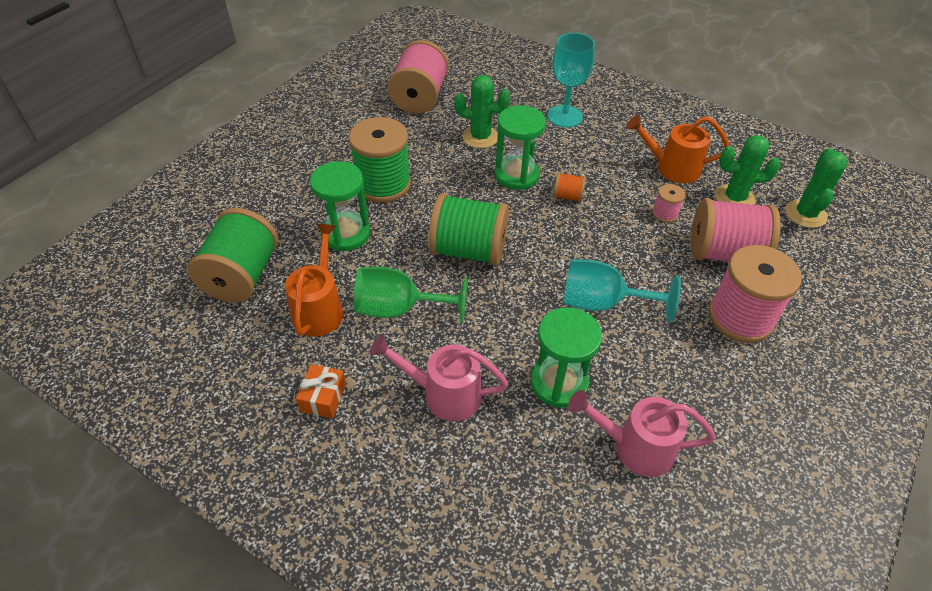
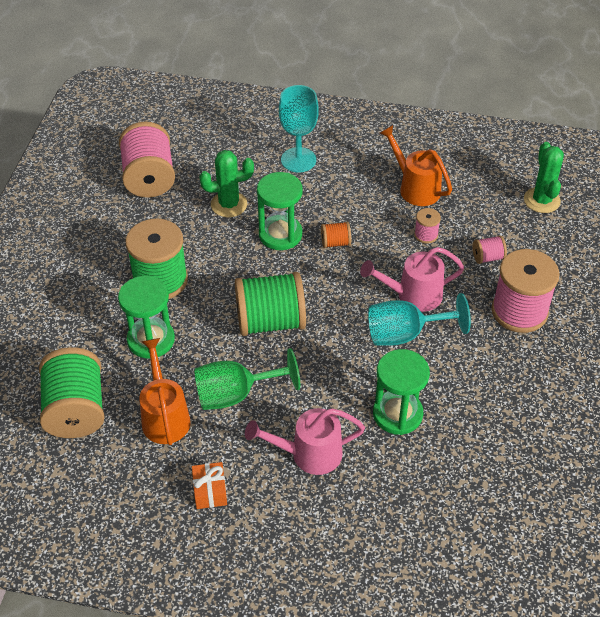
camera: 20 degrees left, 0 degrees up
pink watering can [568,390,715,477] -> pink watering can moved to [360,247,464,312]
orange watering can [626,115,729,183] -> orange watering can turned 60 degrees clockwise [380,125,452,206]
pink spool [691,198,781,262] -> pink spool [473,235,507,264], size x0.45
green cactus [715,135,781,205] -> none

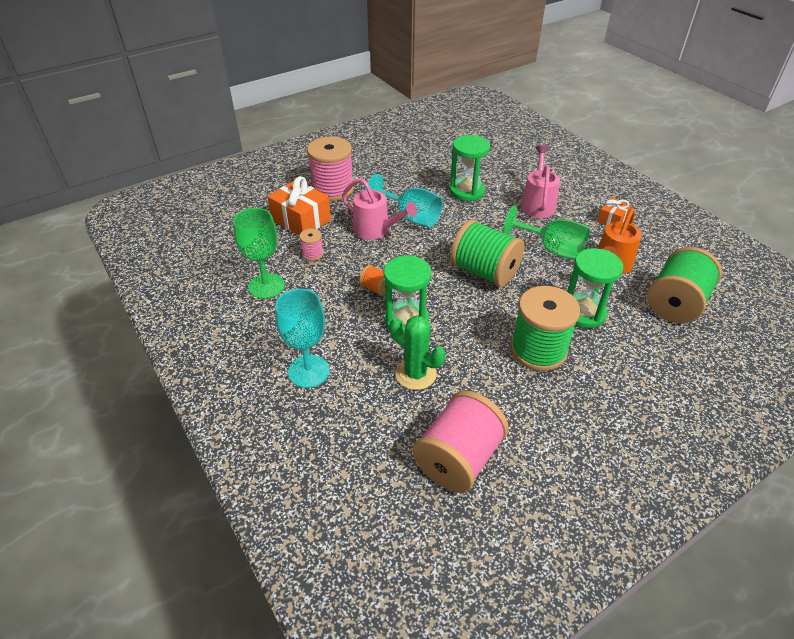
camera: 135 degrees left, 5 degrees down
pink watering can [245,408,365,475] -> pink watering can turned 120 degrees counterclockwise [521,145,560,218]
orange watering can [380,125,452,206] -> green goblet [233,208,285,299]
pink spool [473,235,507,264] -> orange gift [268,176,331,235]
green cactus [524,142,564,213] -> none

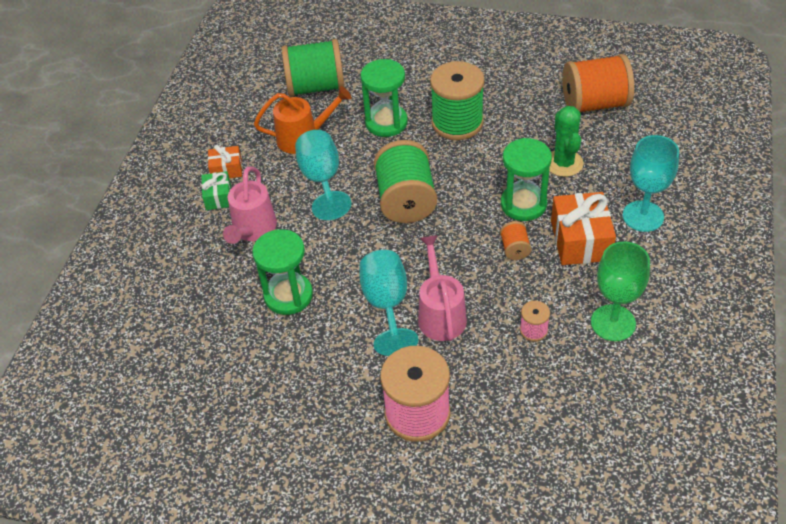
camera: 130 degrees left, 5 degrees up
orange gift [268,176,331,235] -> orange gift moved to [551,192,616,265]
pink spool [412,390,509,493] -> orange spool [562,54,634,112]
green goblet [503,206,590,260] -> turquoise goblet [295,130,352,220]
pink watering can [521,145,560,218] -> pink watering can turned 45 degrees counterclockwise [223,166,277,244]
none -> green gift [201,171,231,210]

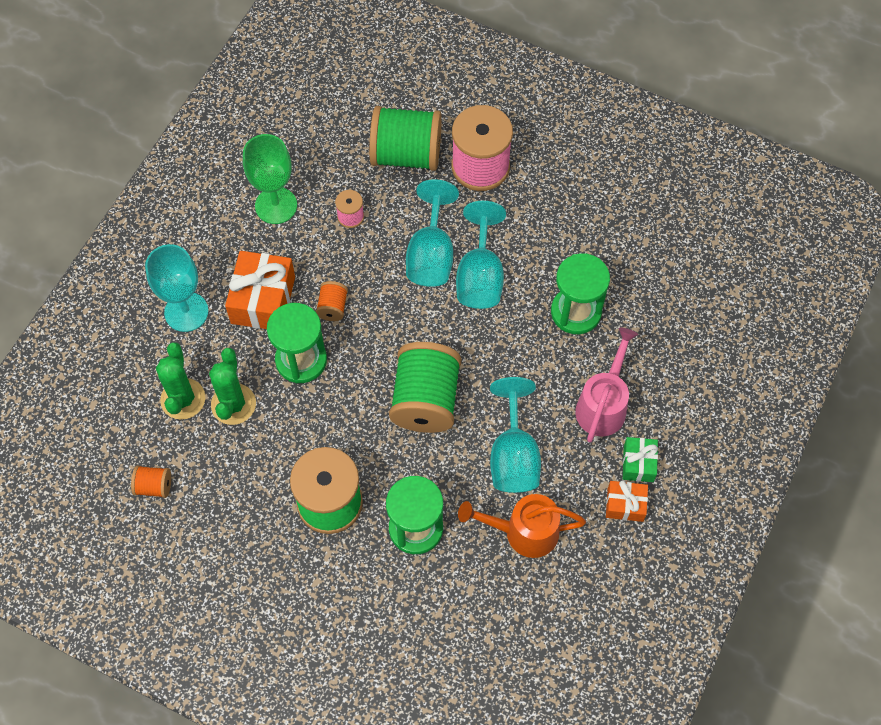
camera: 170 degrees left, 15 degrees up
green spool [281,39,344,97] -> green spool moved to [369,106,442,171]
pink watering can [418,235,467,341] -> turquoise goblet [406,179,459,287]
orange spool [562,54,634,112] -> orange spool [131,465,171,498], size x0.45
none -> green cactus [156,342,205,420]

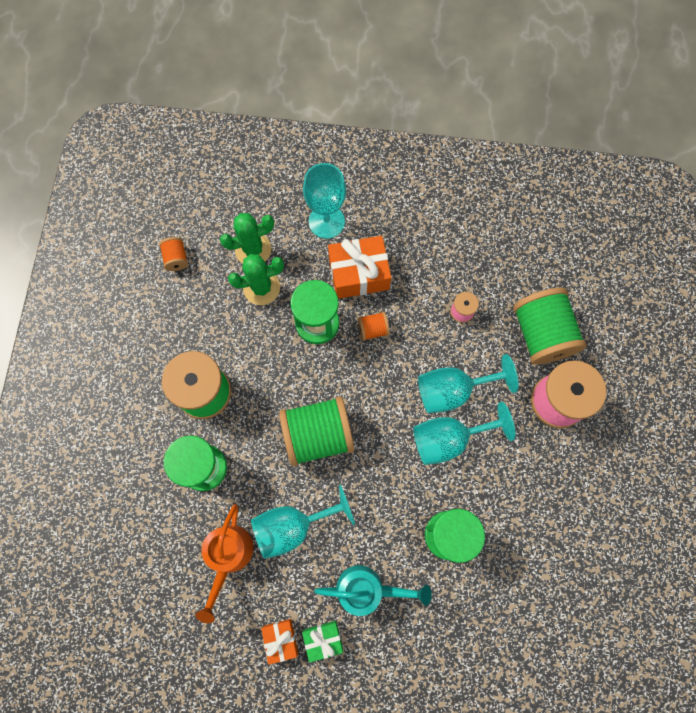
camera: 70 degrees right, 10 degrees up
green goblet [243,134,297,224] -> none
orange watering can [458,494,586,558] -> orange watering can turned 150 degrees counterclockwise [195,504,253,623]
pink watering can [575,328,638,443] -> turquoise watering can [314,565,432,616]

